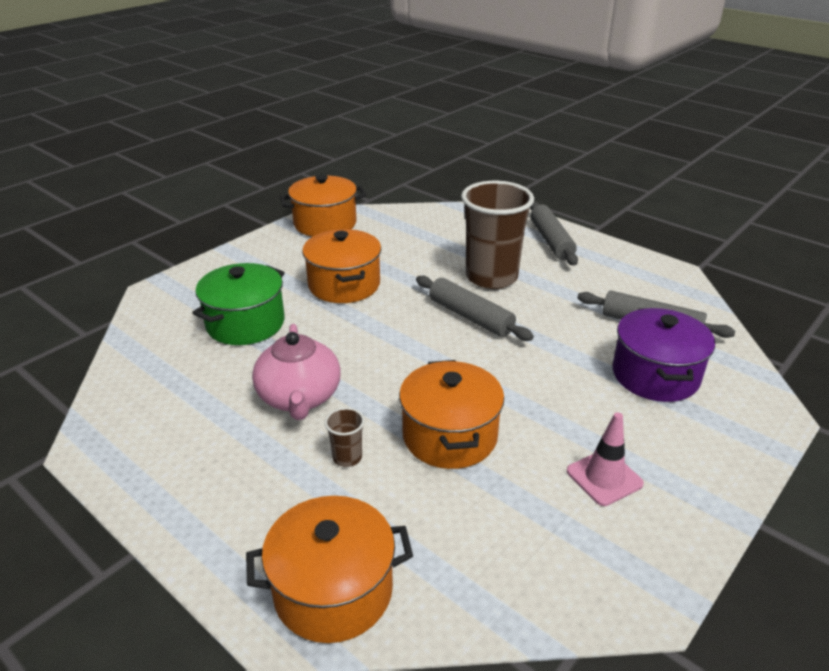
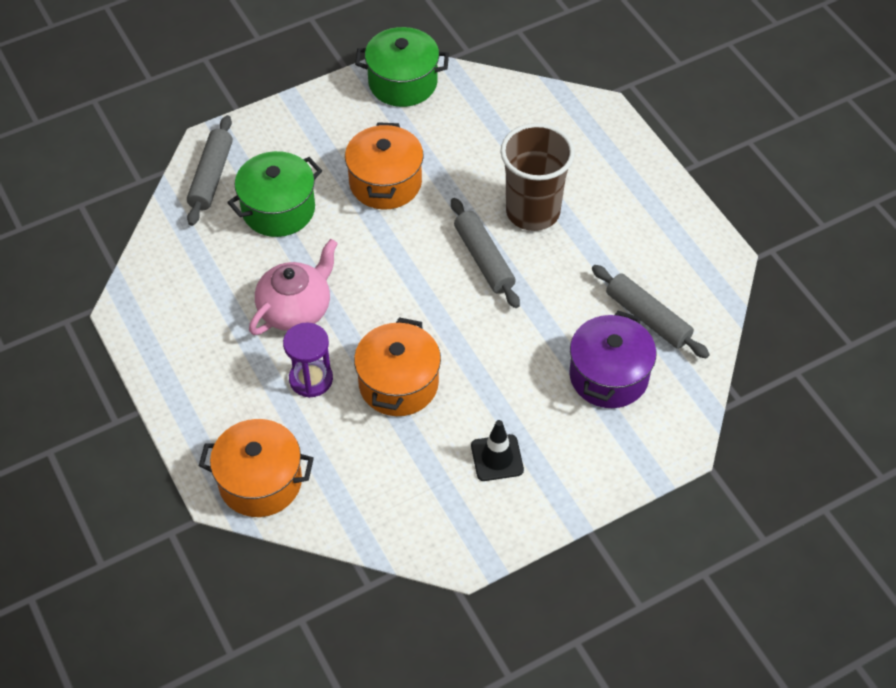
camera: 20 degrees right, 20 degrees up
pink teapot [252,324,341,420] -> pink teapot turned 150 degrees counterclockwise [249,239,338,335]
orange pot [280,174,366,237] -> green pot [355,27,449,107]
brown cup [325,407,365,467] -> purple hourglass [283,322,333,398]
grey rolling pin [530,201,578,266] -> grey rolling pin moved to [187,115,233,226]
pink traffic cone [567,412,644,506] -> black traffic cone [471,420,524,481]

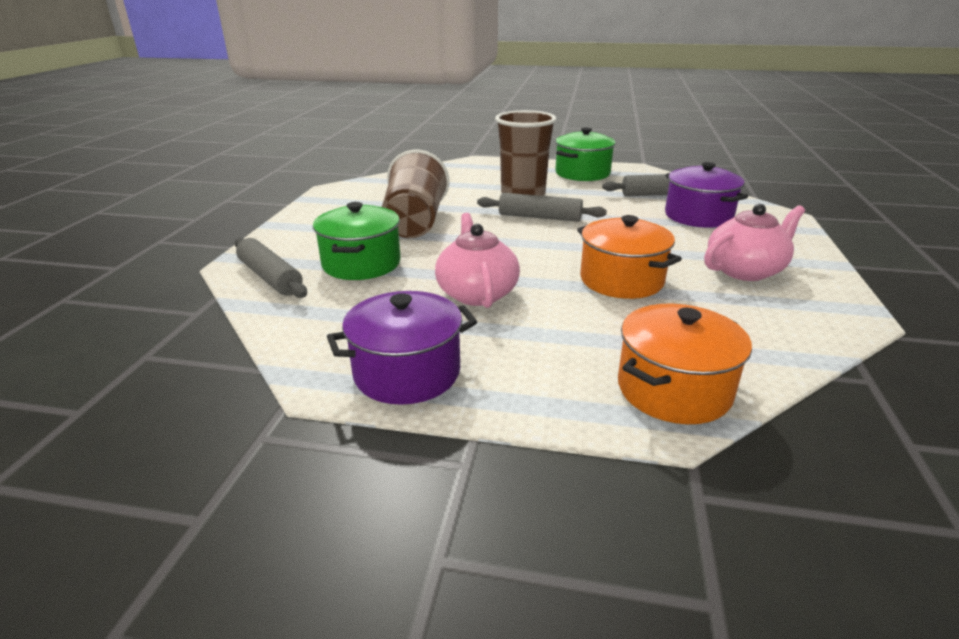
camera: 50 degrees left, 25 degrees down
purple hourglass [283,322,333,398] -> none
orange pot [345,122,424,209] -> brown cup [382,150,449,238]
green pot [355,27,449,107] -> green pot moved to [555,128,616,181]
black traffic cone [471,420,524,481] -> pink teapot [704,204,805,281]
none -> purple pot [327,291,477,405]

